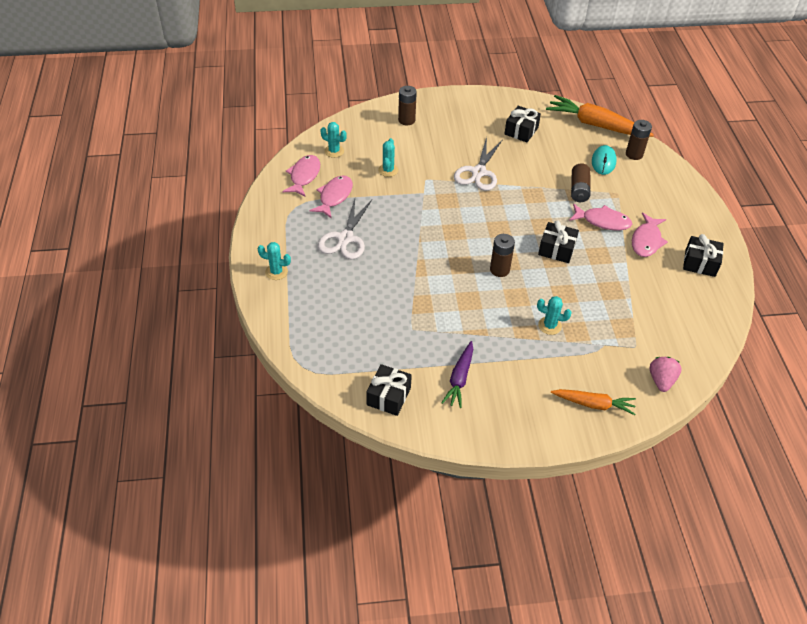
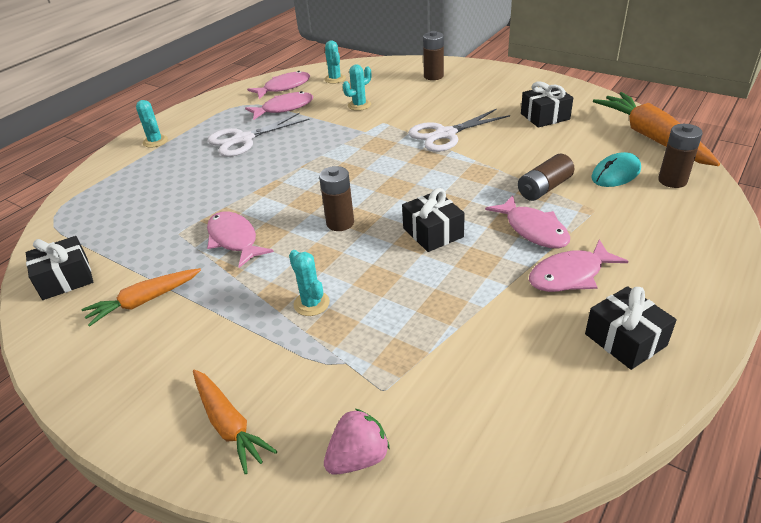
camera: 45 degrees right, 10 degrees down
purple carrot [441,341,473,408] -> orange carrot [82,268,201,327]
none -> pink fish [207,212,274,268]

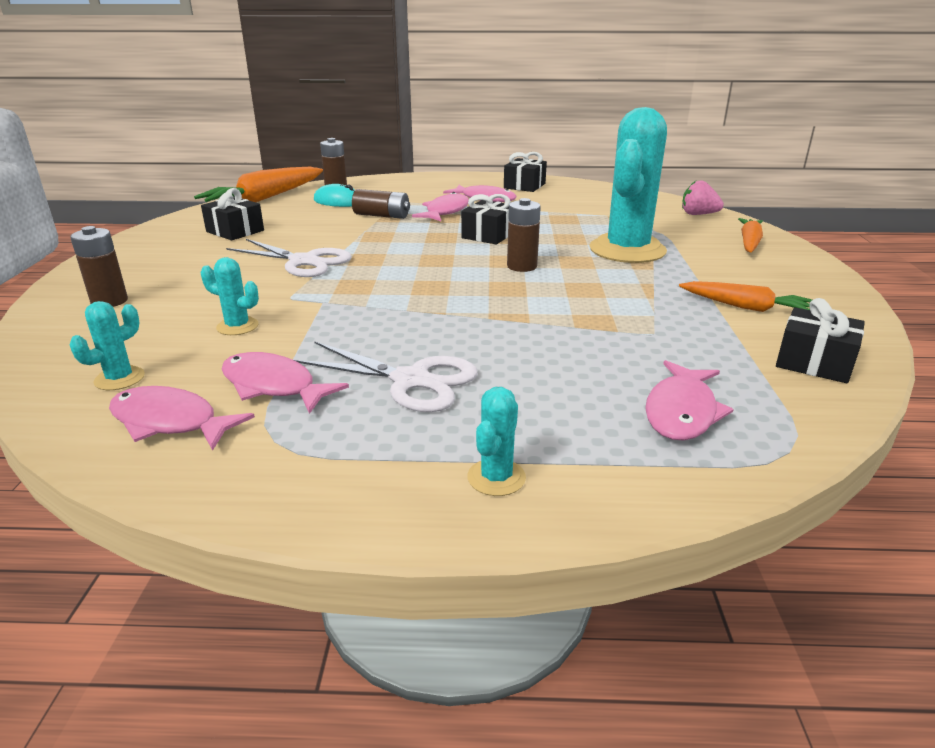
camera: 125 degrees left, 10 degrees down
pink fish [207,212,274,268] -> pink fish moved to [645,360,734,441]
turquoise cactus [289,250,330,316] -> turquoise cactus [589,107,667,263], size x2.39

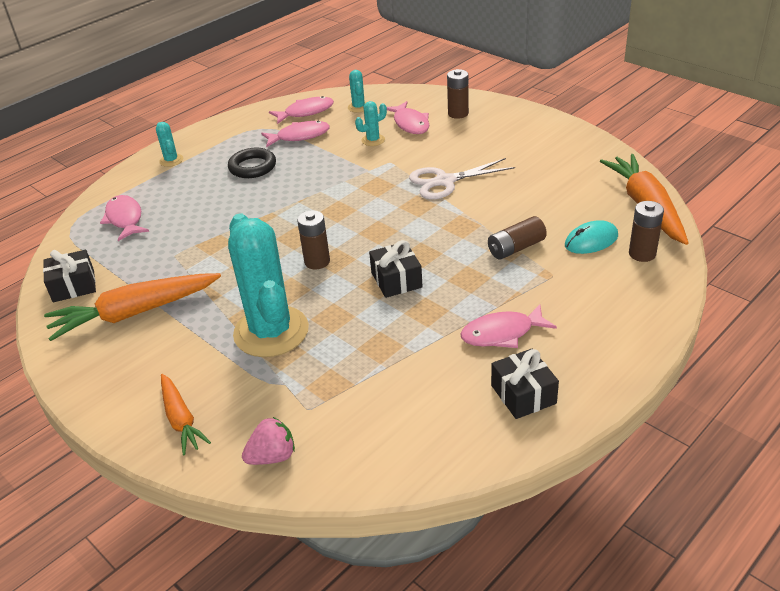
camera: 135 degrees right, 10 degrees up
black gift [201,188,264,240] -> none
white scissors [294,341,478,412] -> black ring [228,148,276,178]
pink fish [412,192,469,221] -> pink fish moved to [387,101,429,134]
orange carrot [679,281,812,312] -> orange carrot [44,273,221,341], size x1.72

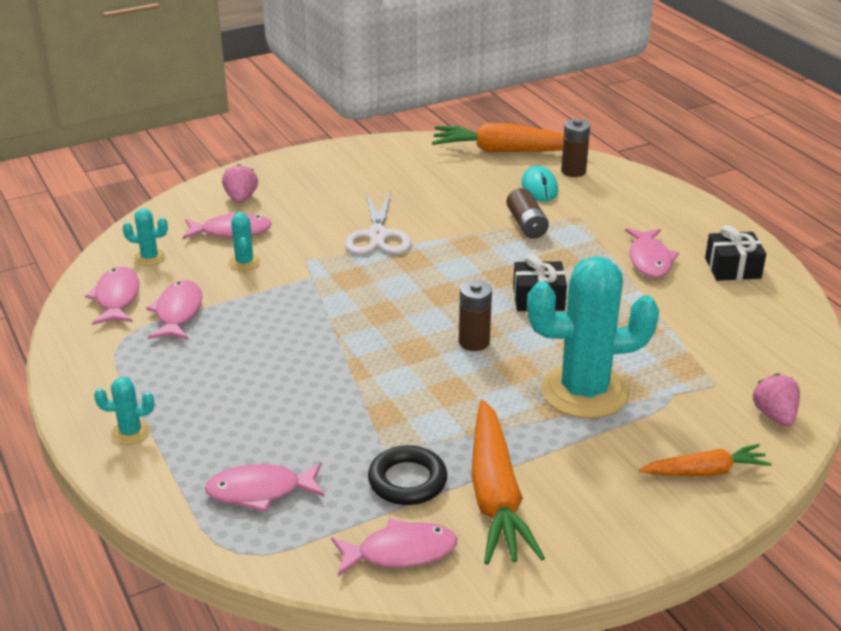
camera: 75 degrees left, 5 degrees down
black gift [43,250,96,302] -> pink fish [331,518,457,576]
black ring [228,148,276,178] -> black ring moved to [368,445,447,505]
brown battery [447,69,469,119] -> pink strawberry [222,164,258,204]

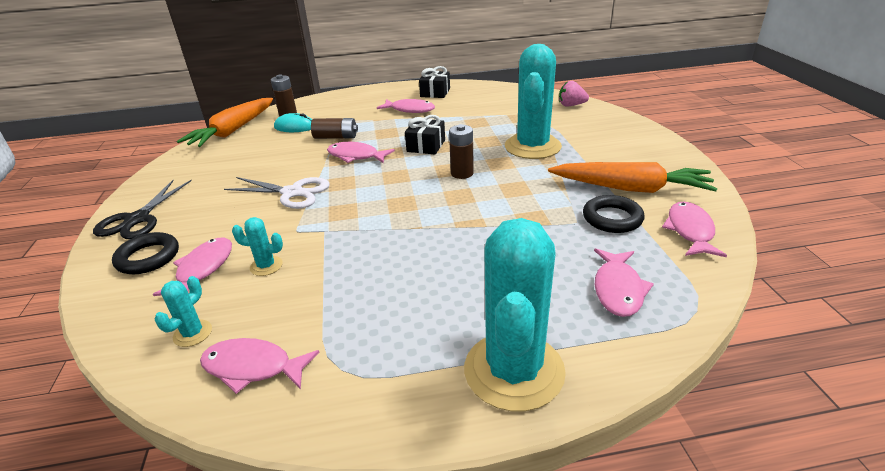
camera: 70 degrees left, 0 degrees up
turquoise cactus [94,377,154,445] -> turquoise cactus [464,218,566,411], size x2.39
pink fish [146,280,202,340] -> pink fish moved to [327,142,395,163]
pink strawberry [222,164,258,204] -> black ring [112,232,179,274]
orange carrot [639,444,772,476] -> none
none -> black scissors [93,179,192,239]

